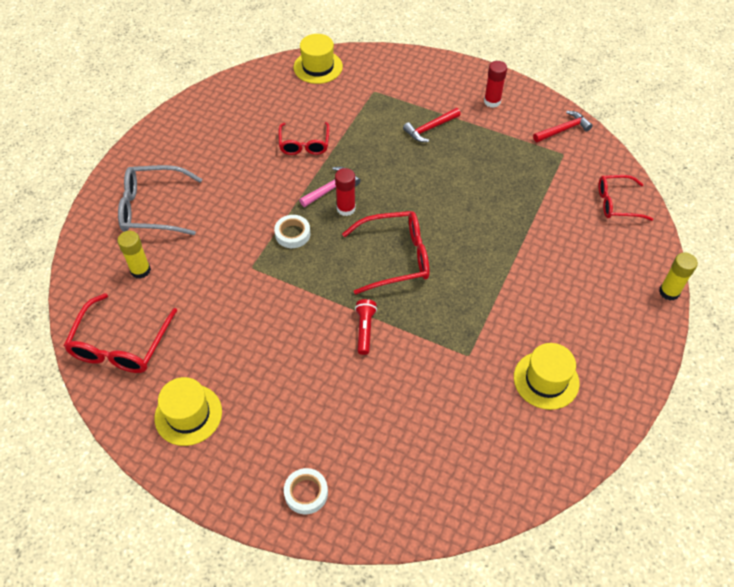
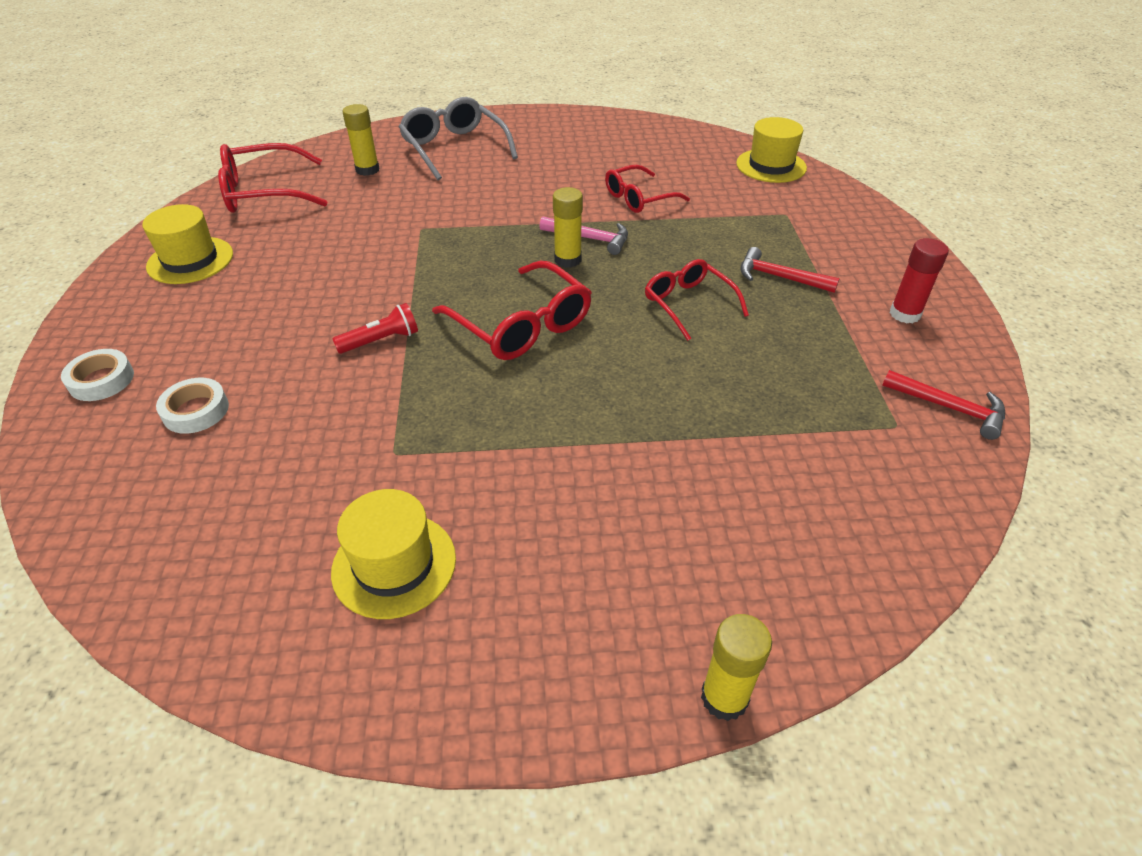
camera: 60 degrees right, 10 degrees down
white tape [274,215,310,248] -> white tape moved to [156,378,229,434]
red glue stick [335,168,356,216] -> yellow glue stick [553,187,583,268]
red glasses [599,175,653,221] -> red glasses moved to [645,259,749,341]

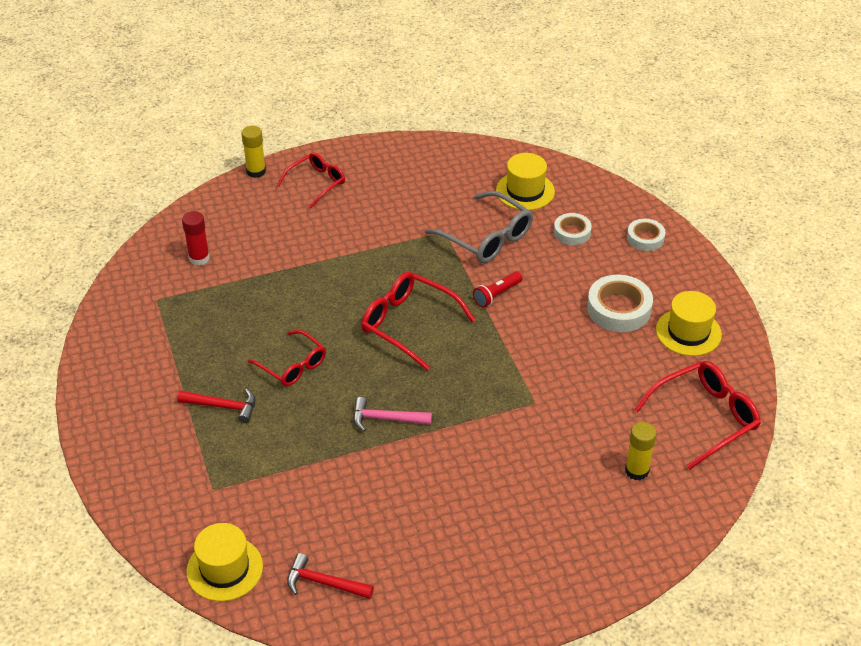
camera: 165 degrees right, 0 degrees up
yellow hat [331,489,456,619] -> yellow hat moved to [496,153,555,210]
grey glasses [399,97,518,180] -> grey glasses moved to [425,191,533,263]
yellow glue stick [553,187,583,268] -> none
red glasses [605,165,690,213] -> red glasses moved to [277,152,345,209]
red hammer [882,370,1005,440] -> red hammer moved to [287,553,374,599]
red glue stick [890,238,949,323] -> red glue stick moved to [182,211,210,265]
none -> white tape [587,275,653,332]

